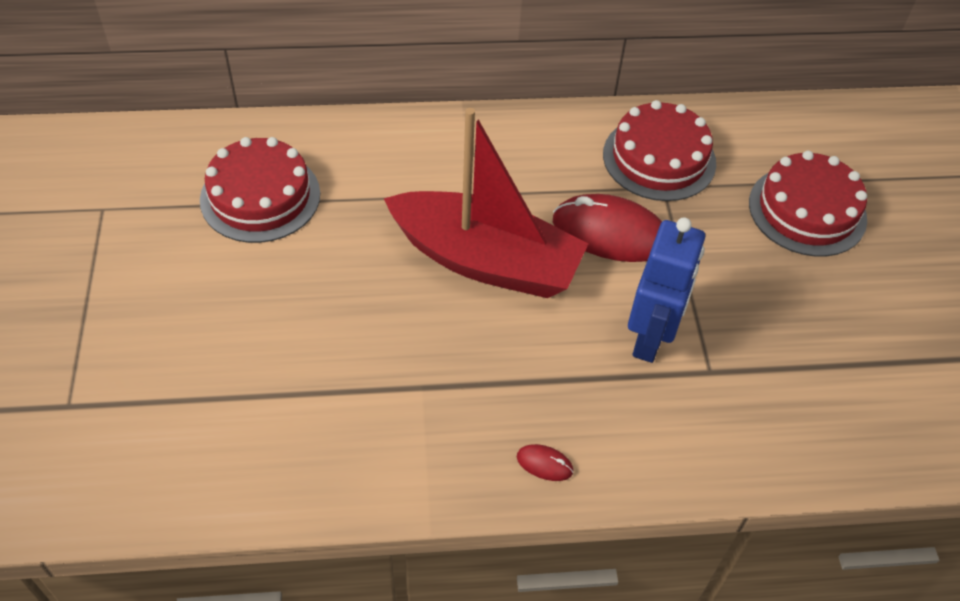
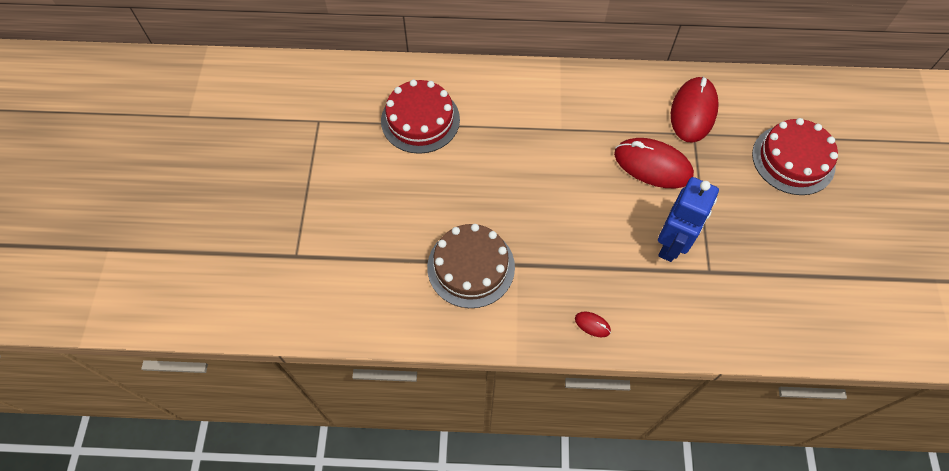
camera: 10 degrees right, 10 degrees up
red boat [383,108,589,298] -> none
red cake [603,100,716,201] -> red mouse [671,77,719,143]
none -> brown cake [427,224,515,308]

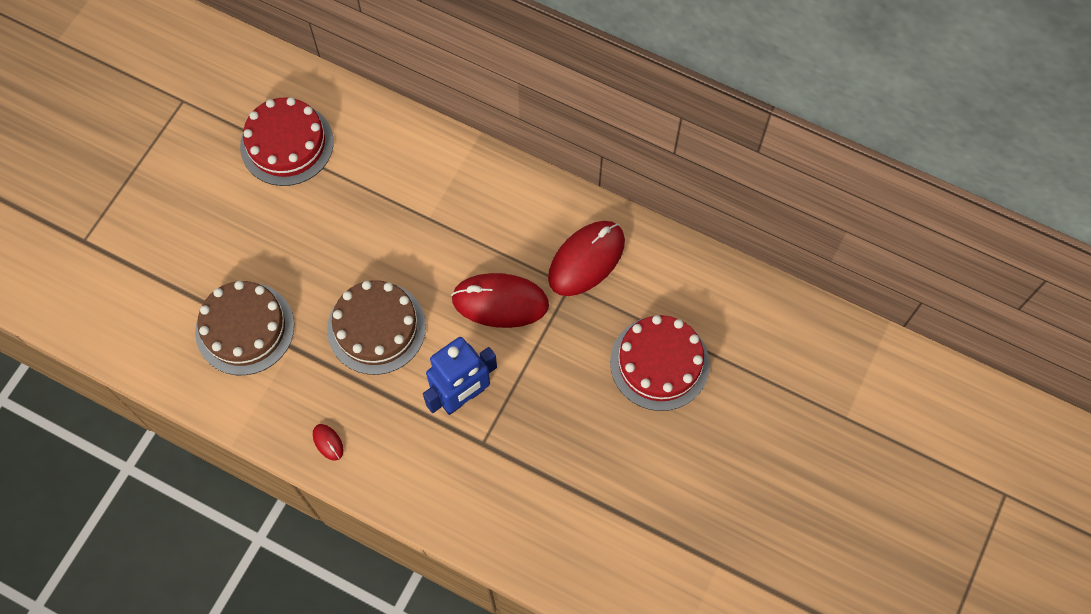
camera: 25 degrees right, 5 degrees up
red mouse [614,138,694,188] -> red mouse turned 45 degrees counterclockwise [451,273,549,328]
none -> brown cake [327,280,426,375]

